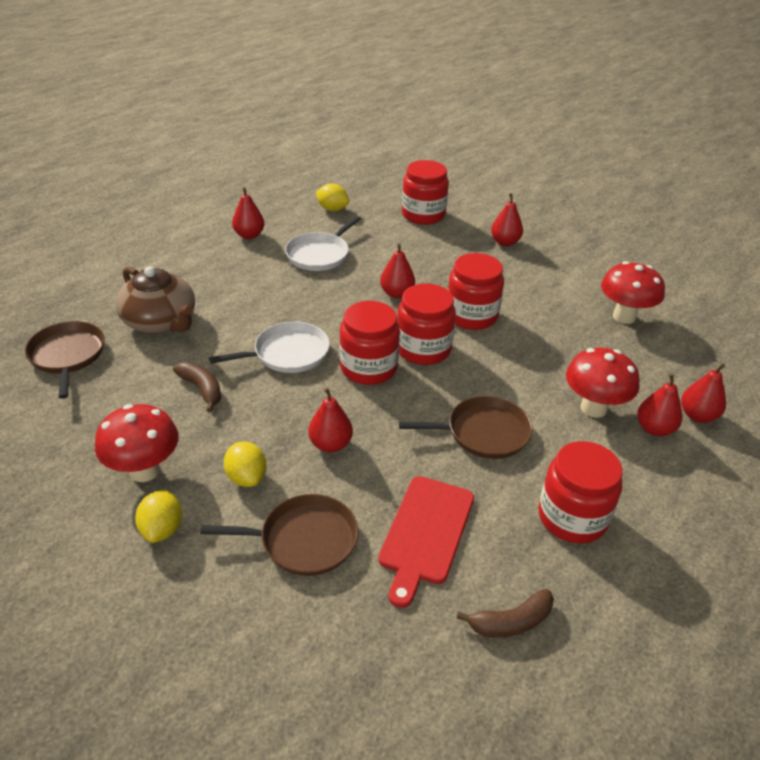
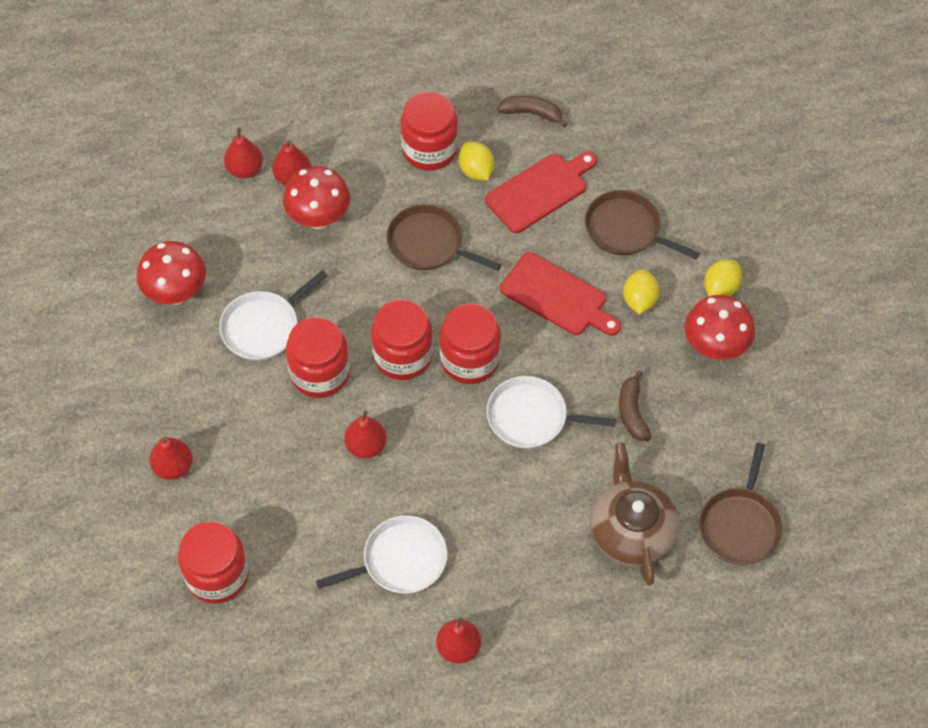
camera: 145 degrees left, 20 degrees up
red pear [308,388,353,452] -> red cutting board [500,252,621,336]
yellow lemon [316,184,349,211] -> yellow lemon moved to [459,142,494,180]
none -> white pan [219,270,328,360]

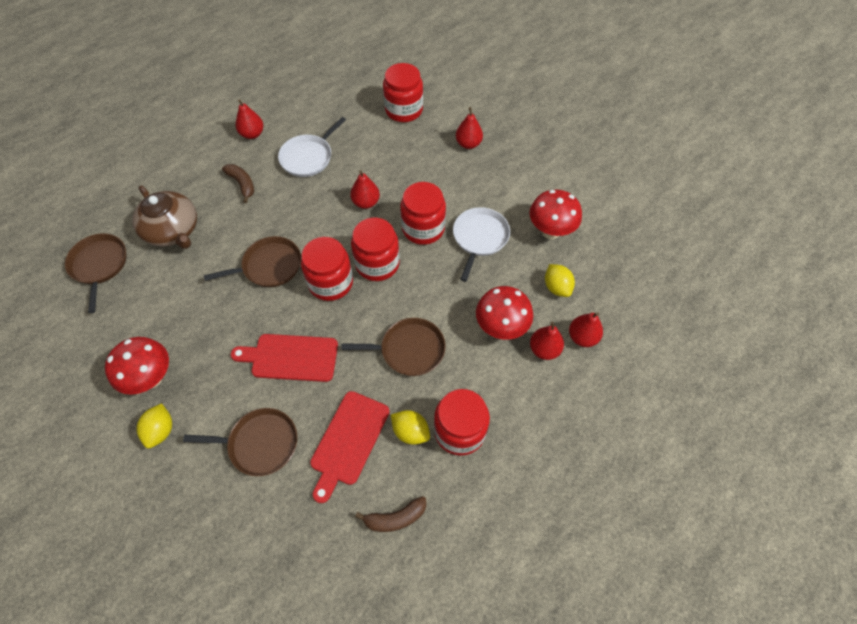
camera: 150 degrees right, 0 degrees up
white pan [486,376,616,449] -> brown pan [204,236,301,287]
brown banana [619,370,652,441] -> brown banana moved to [222,164,254,203]
yellow lemon [623,269,659,314] -> yellow lemon moved to [545,264,575,297]

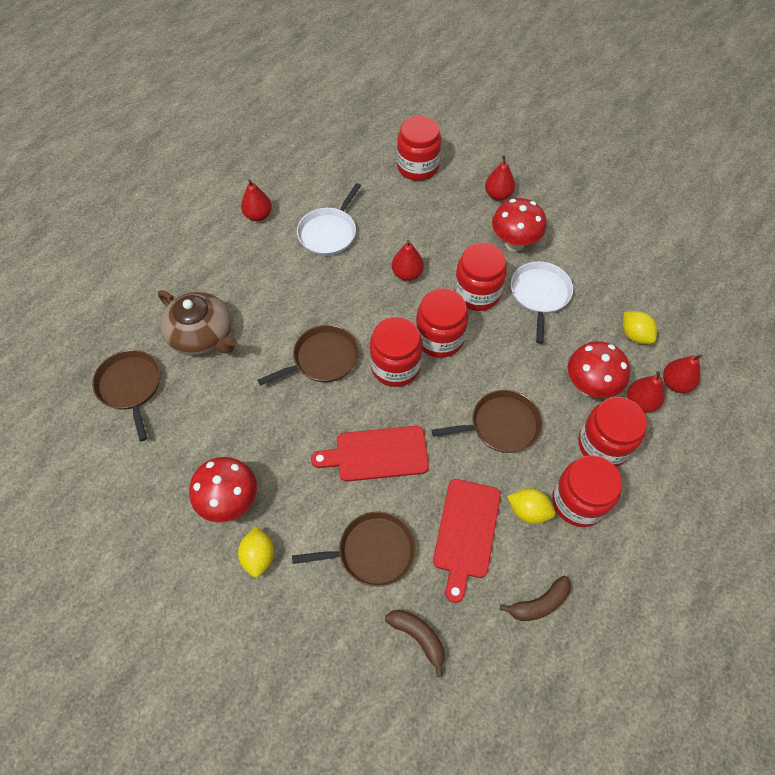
camera: 10 degrees left, 0 degrees up
brown banana [222,164,254,203] -> brown banana moved to [385,610,444,677]
red mushroom [530,190,582,239] -> red mushroom moved to [492,198,547,251]
none -> red jar [578,397,647,467]

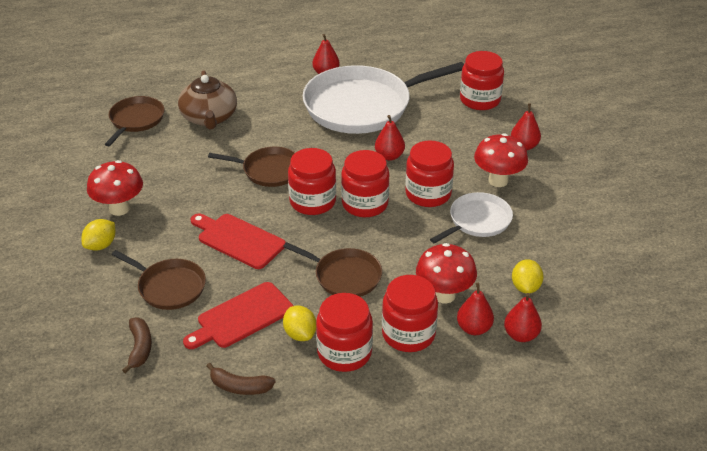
camera: 40 degrees right, 20 degrees down
white pan [297,183,361,256] -> white pan [303,62,464,134], size x1.95

